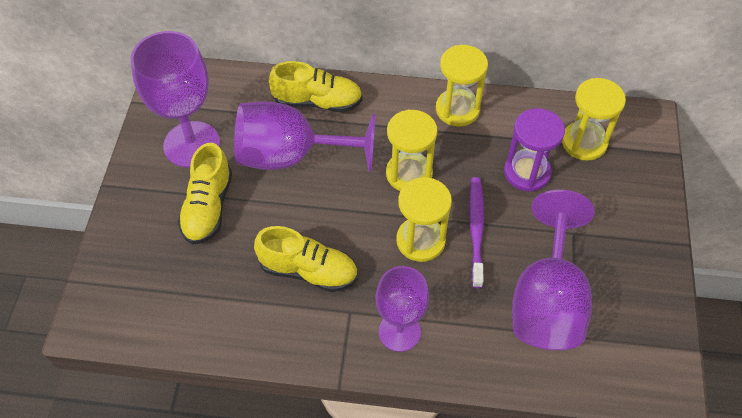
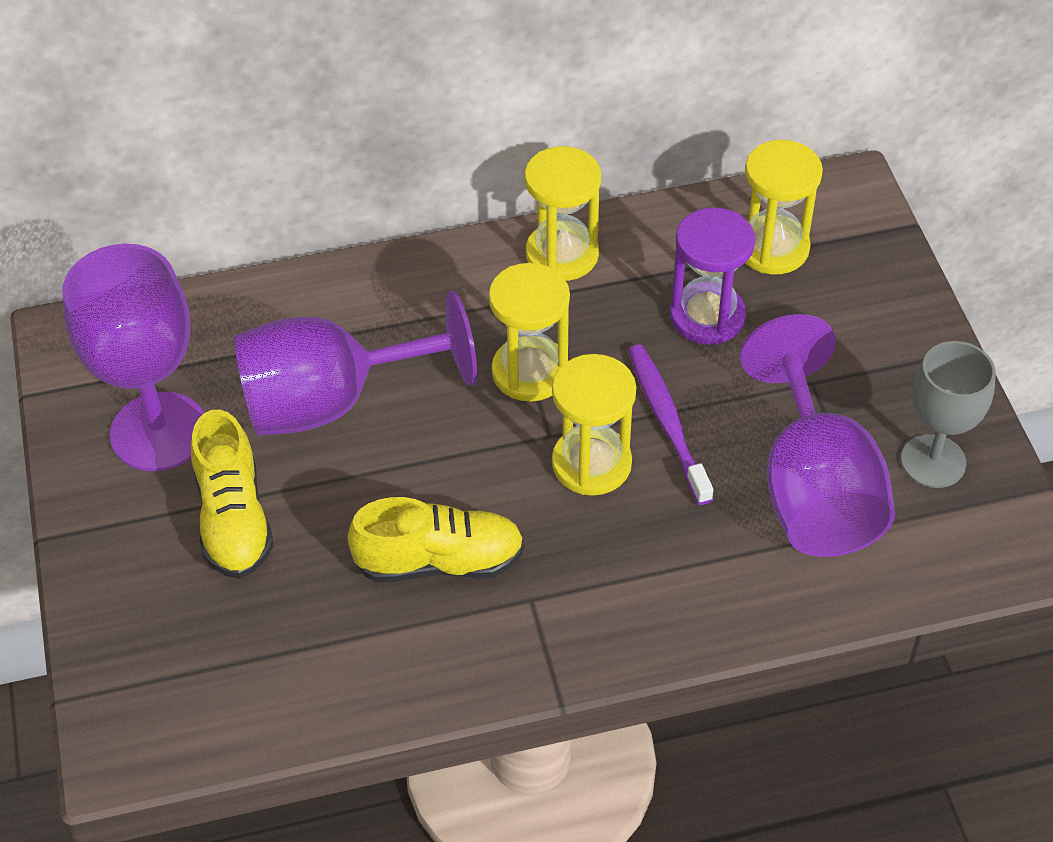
camera: 20 degrees left, 5 degrees down
yellow shoe [269,61,363,112] -> none
purple goblet [376,266,429,352] -> none
none -> grey goblet [901,341,996,488]

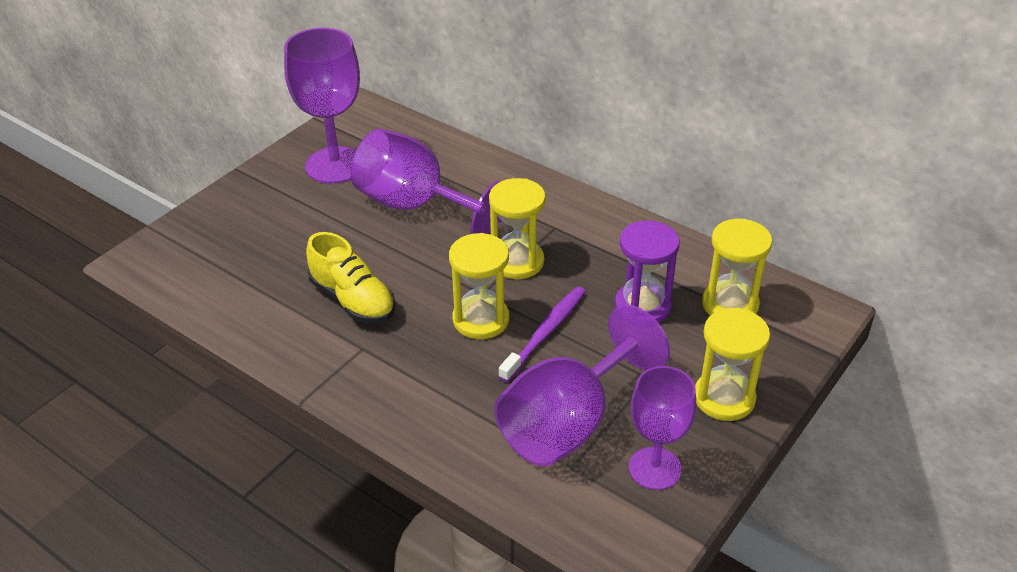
camera: 50 degrees right, 10 degrees down
yellow shoe [191,410,274,579] -> none
yellow hourglass [525,146,601,281] -> yellow hourglass moved to [695,308,770,421]
grey goblet [901,341,996,488] -> purple goblet [629,366,696,490]

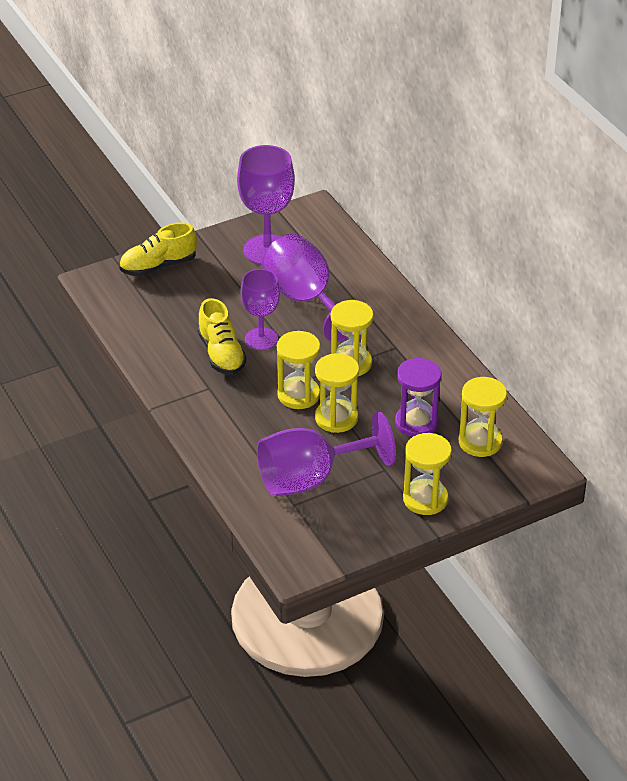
camera: 25 degrees right, 0 degrees up
purple toothbrush [498,286,586,382] -> yellow hourglass [315,353,359,433]
purple goblet [629,366,696,490] -> purple goblet moved to [240,269,280,350]
none -> yellow shoe [119,222,197,276]

